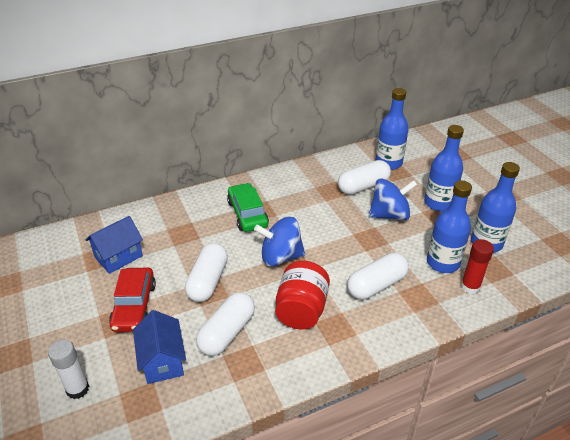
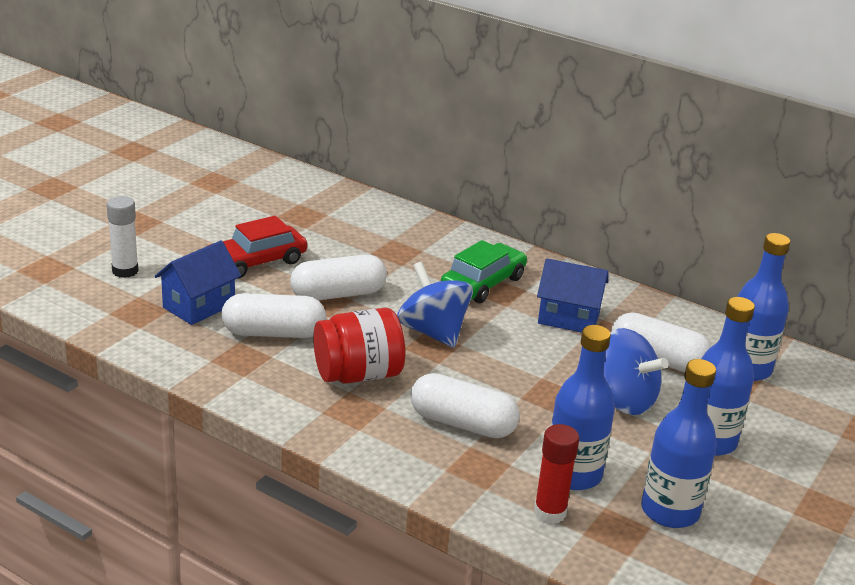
camera: 55 degrees right, 10 degrees down
blue house [86,216,143,274] -> blue house moved to [537,258,609,333]

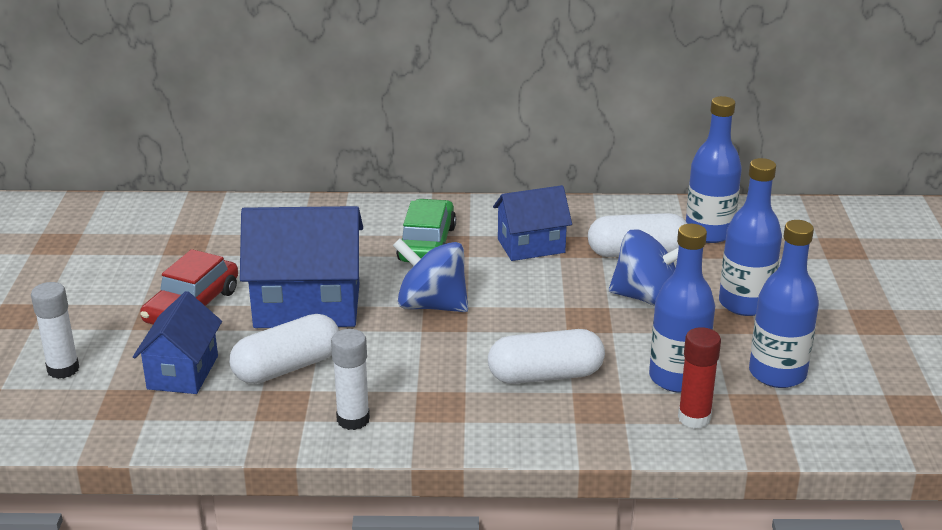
camera: 30 degrees left, 0 degrees up
white capsule [290,254,387,301] -> blue house [240,206,363,328]
red jar [313,308,405,384] -> none
none -> white glue stick [331,329,370,430]

